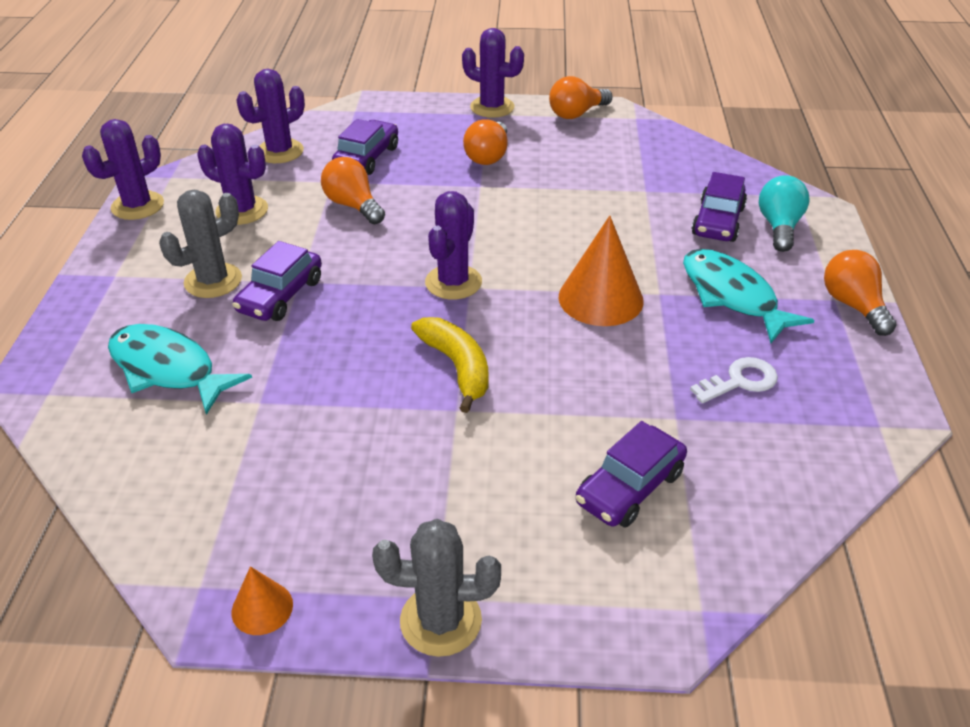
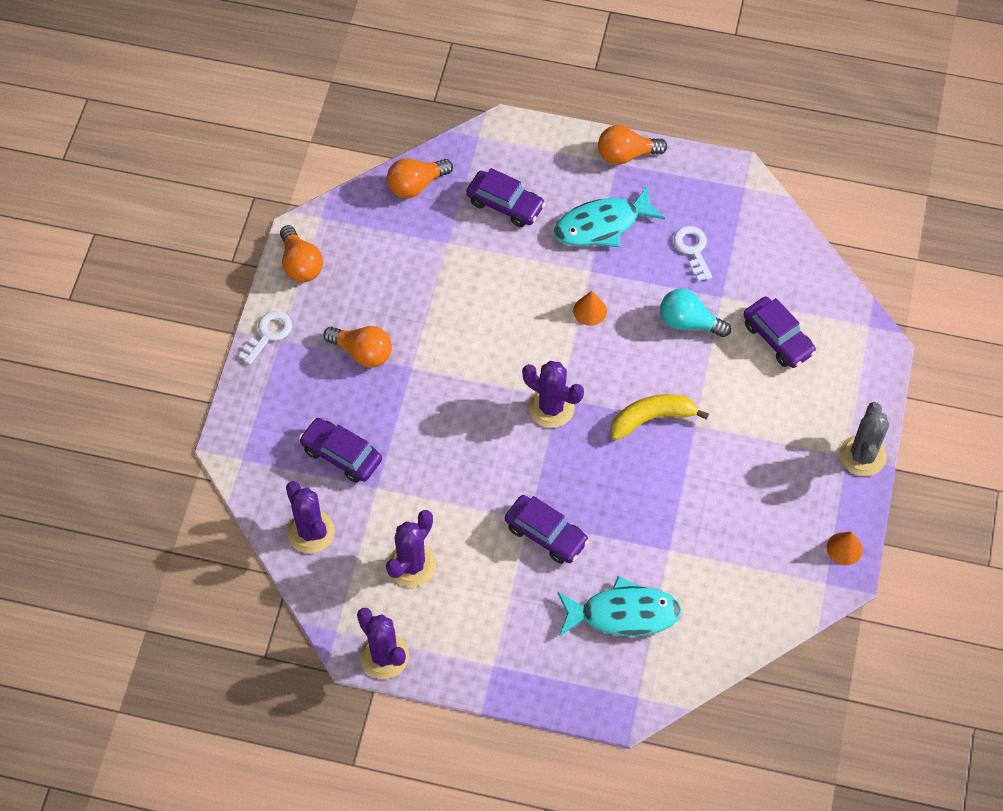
camera: 80 degrees left, 20 degrees up
turquoise fish [108,324,252,415] -> turquoise fish turned 135 degrees counterclockwise [557,576,682,637]
grey cactus [159,190,242,298] -> none
orange light bulb [321,157,385,224] -> orange light bulb moved to [387,158,453,198]
purple cactus [462,28,524,118] -> white key [238,311,292,365]
orange cone [559,215,644,326] -> orange cone [573,291,607,326], size x0.52
turquoise light bulb [759,175,810,252] -> turquoise light bulb moved to [660,289,731,337]

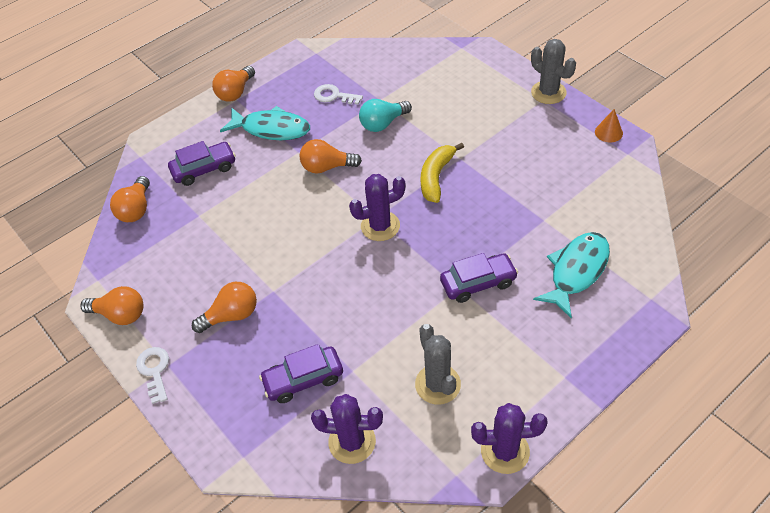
camera: 50 degrees left, 10 degrees down
purple cactus [386,510,436,587] -> grey cactus [415,324,461,405]
turquoise fish [554,185,665,247] -> turquoise fish turned 90 degrees counterclockwise [220,106,310,140]
orange cone [573,291,607,326] -> orange light bulb [300,139,362,174]
purple car [743,297,816,368] -> none

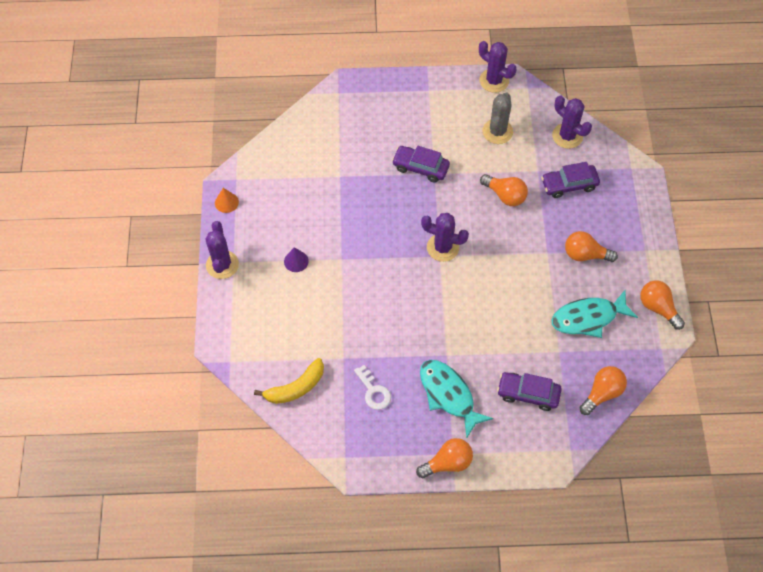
camera: 145 degrees left, 10 degrees up
white key [136,347,169,404] -> none
purple car [259,344,343,403] -> purple car turned 150 degrees clockwise [541,162,600,198]
orange light bulb [300,139,362,174] -> orange light bulb moved to [480,174,528,206]
turquoise light bulb [359,99,412,132] -> none
yellow banana [421,143,464,203] -> yellow banana moved to [254,358,324,404]
grey cactus [531,39,576,104] -> purple cactus [206,221,239,279]
turquoise fish [533,232,610,318] -> turquoise fish moved to [551,290,638,338]
none -> purple cone [284,247,309,272]

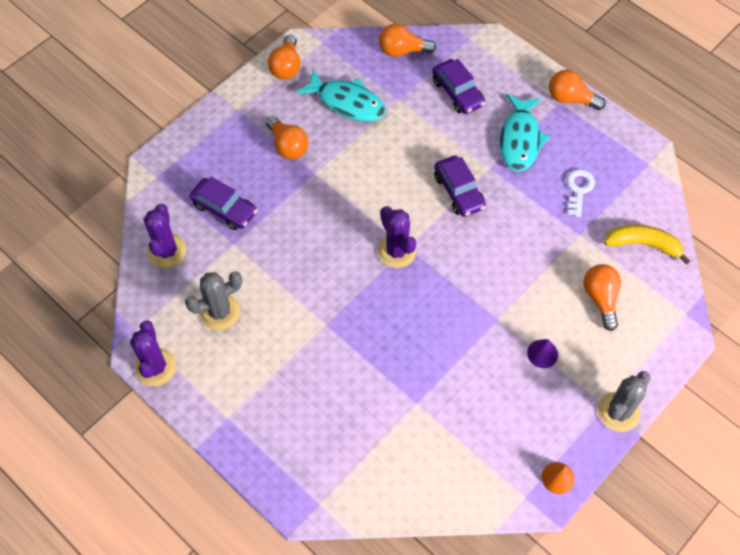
camera: 135 degrees left, 0 degrees up
purple cactus [206,221,239,279] -> grey cactus [598,371,651,432]
purple car [392,146,450,183] -> purple car moved to [434,155,486,217]
orange light bulb [480,174,528,206] -> orange light bulb moved to [583,264,621,331]

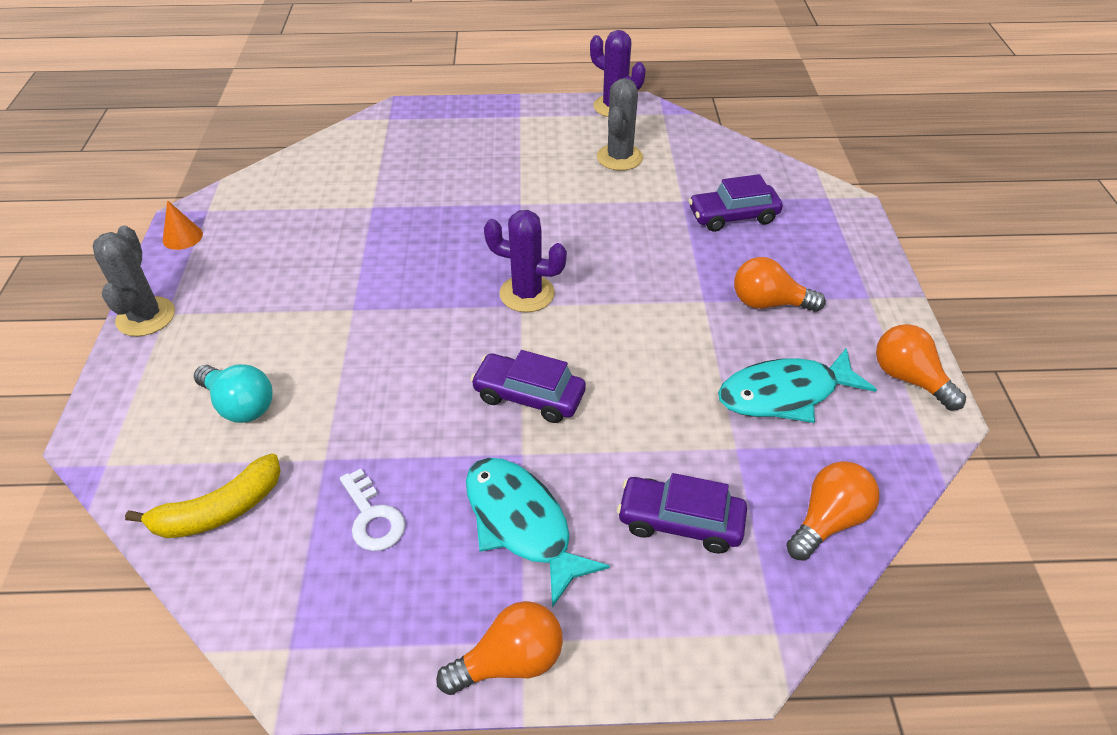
camera: 135 degrees right, 15 degrees down
purple cactus [144,204,187,268] -> none
purple cone [527,339,558,368] -> none
orange light bulb [583,264,621,331] -> turquoise light bulb [194,364,273,423]

